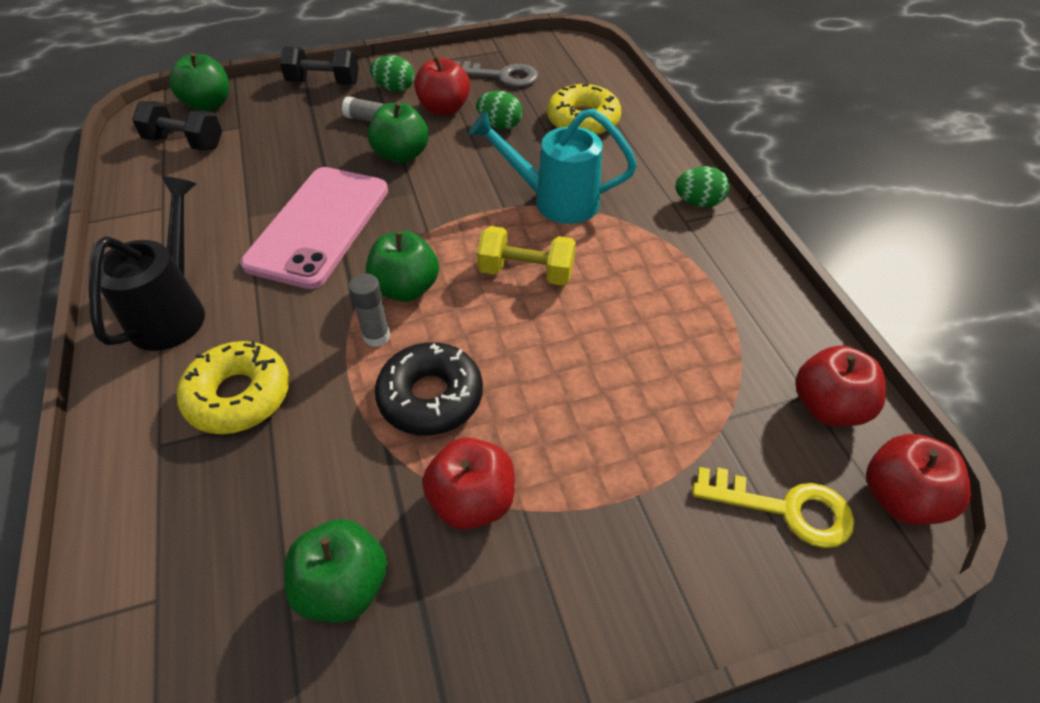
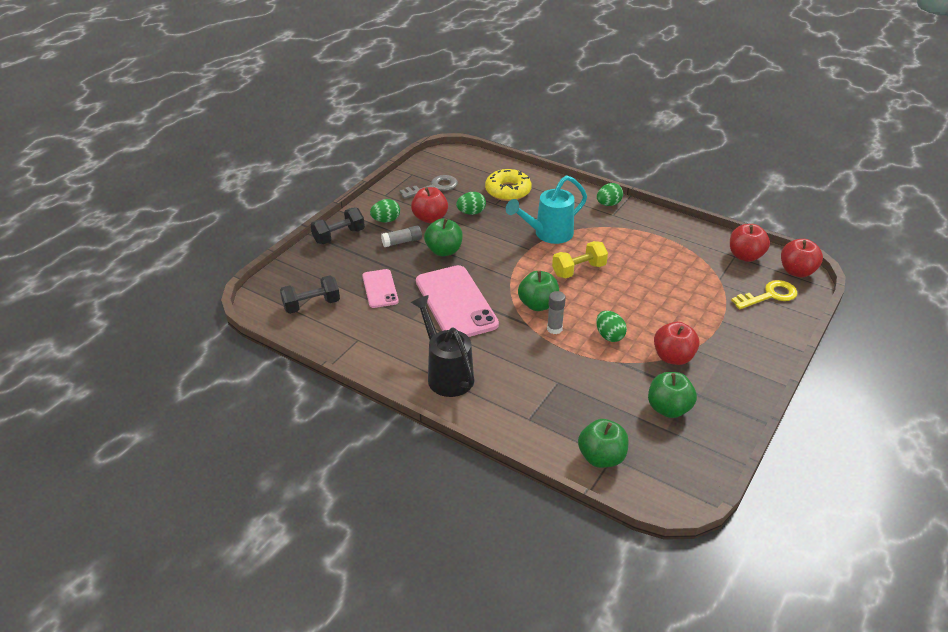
camera: 40 degrees left, 10 degrees down
green apple [169,53,229,111] -> green apple moved to [578,419,628,468]
yellow donut [177,341,290,434] -> none
black donut [375,342,483,435] -> green egg [596,311,627,342]
none -> pink phone [362,269,399,308]

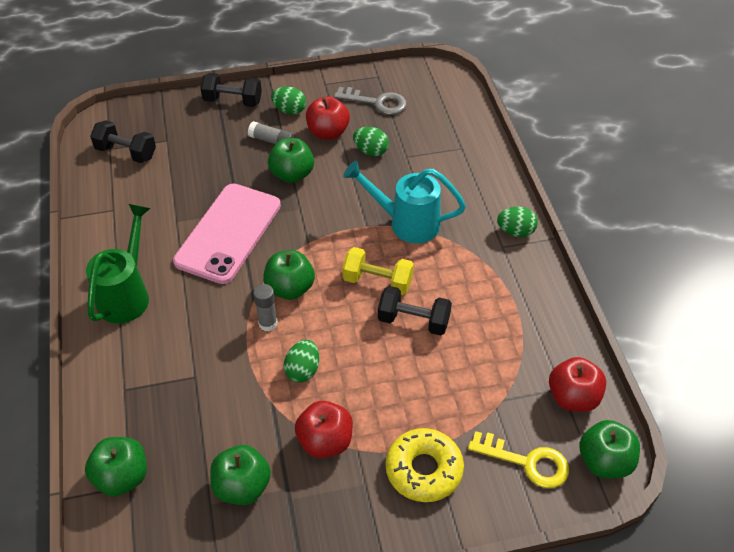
camera: 45 degrees right, 10 degrees up
pink phone [362,269,399,308] -> none
black watering can [411,295,475,397] -> green watering can [86,204,150,324]
yellow donut [485,169,532,201] -> yellow donut moved to [386,428,464,502]
red apple [781,239,823,277] -> green apple [579,420,640,478]
none -> black dumbbell [378,286,452,336]

